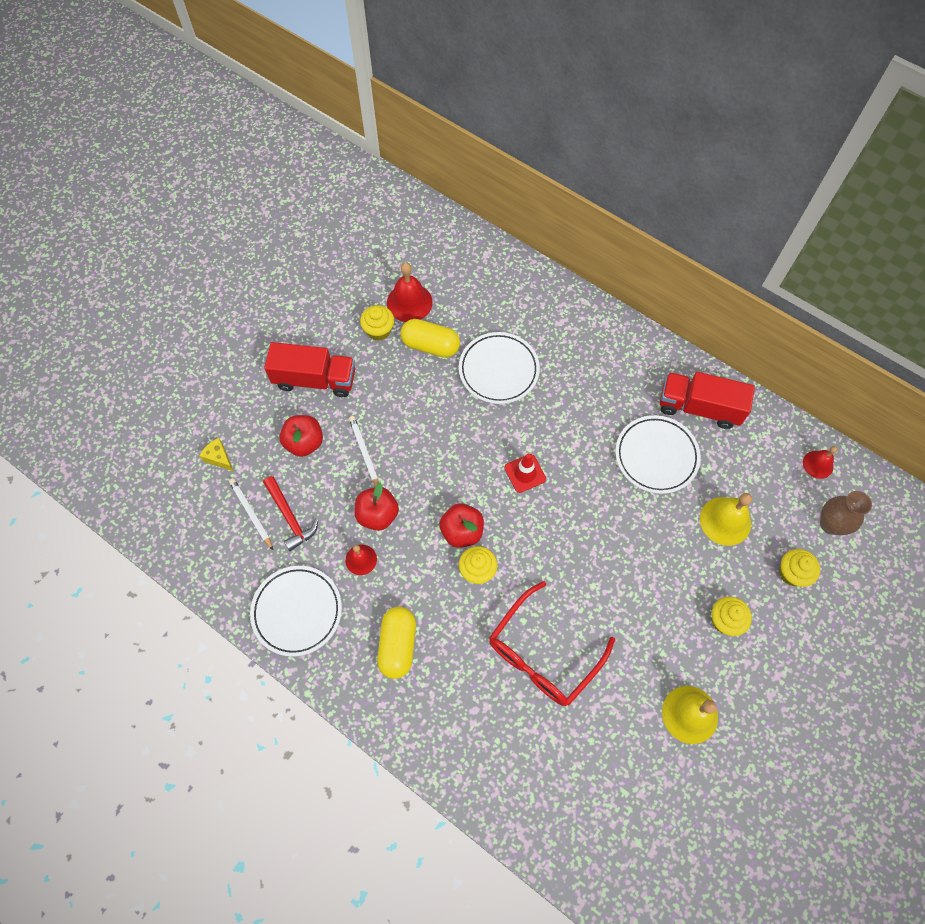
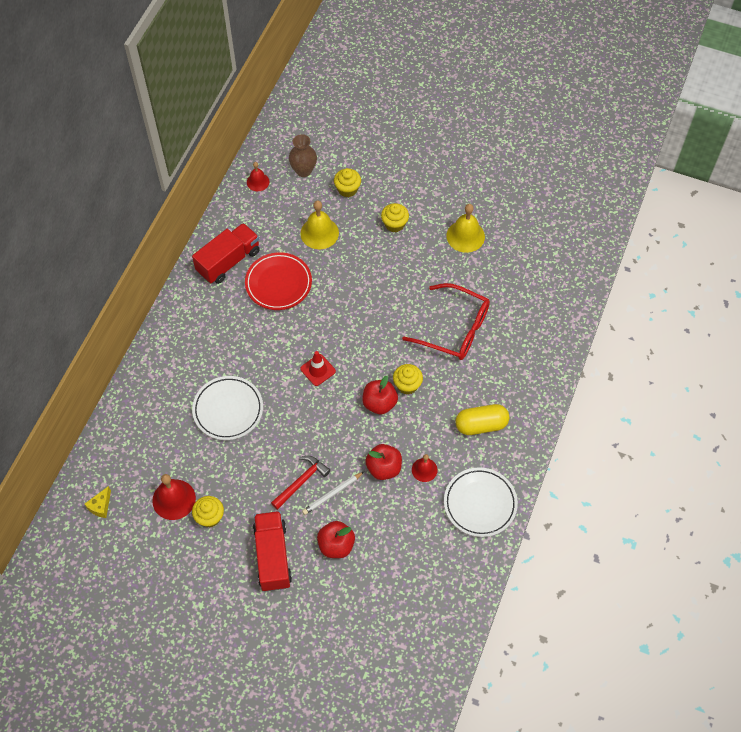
camera: 105 degrees left, 5 degrees down
yellow cheese [199,438,234,471] -> yellow cheese moved to [85,486,111,518]
white pencil [229,478,273,550] -> none
red hammer [263,476,318,551] -> red hammer moved to [271,456,331,510]
yellow capsule [400,319,460,358] -> none
white plate [615,415,701,494] -> red plate [245,252,312,310]
red truck [660,372,755,429] -> red truck turned 135 degrees counterclockwise [192,223,260,284]

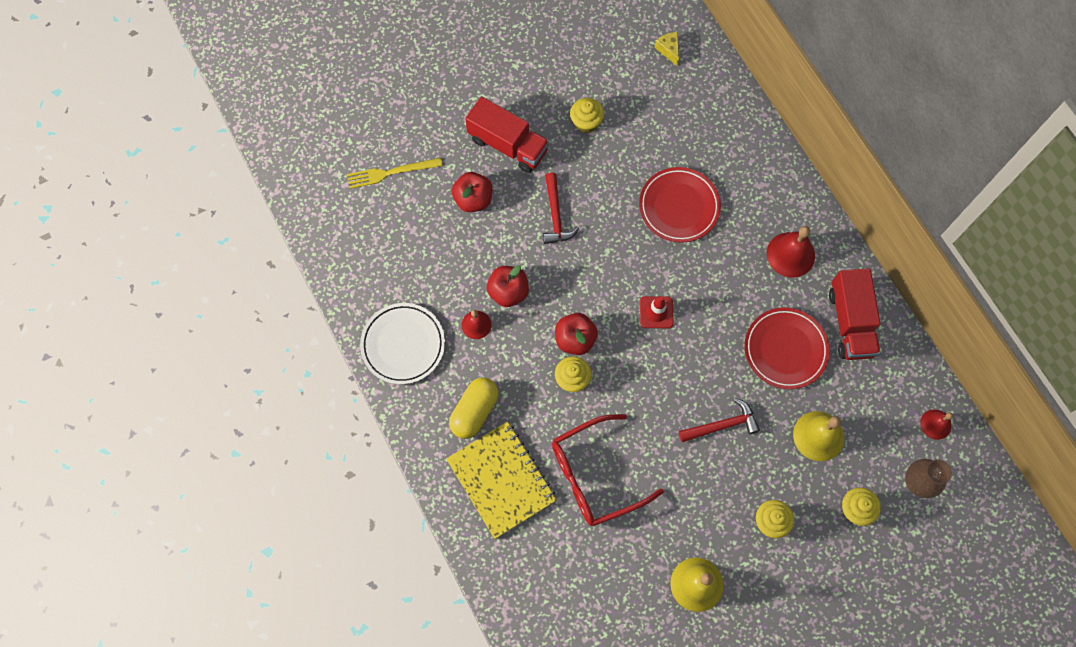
camera: 130 degrees right, 10 degrees up
red bell [152,474,196,520] -> red bell moved to [767,226,815,278]
white plate [192,376,263,440] -> red plate [639,167,721,243]
white pencil [302,472,364,515] -> none
none -> yellow fork [347,158,442,189]
none -> yellow notebook [446,421,557,539]
none -> red hammer [679,398,760,442]

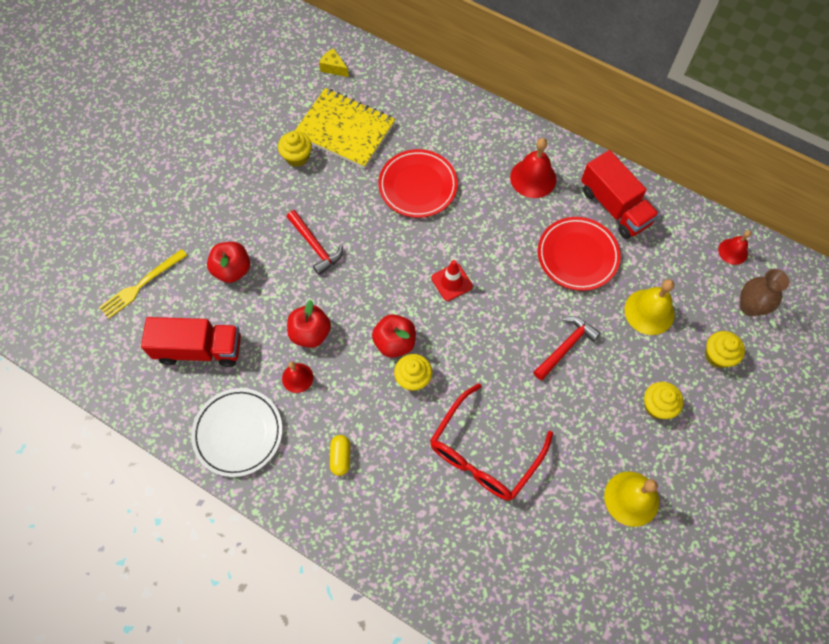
camera: 30 degrees left, 5 degrees down
yellow notebook [446,421,557,539] -> yellow notebook moved to [295,88,396,168]
yellow capsule [449,378,499,439] -> yellow capsule [330,435,350,476], size x0.58
red truck [465,96,549,173] -> red truck moved to [141,317,241,367]

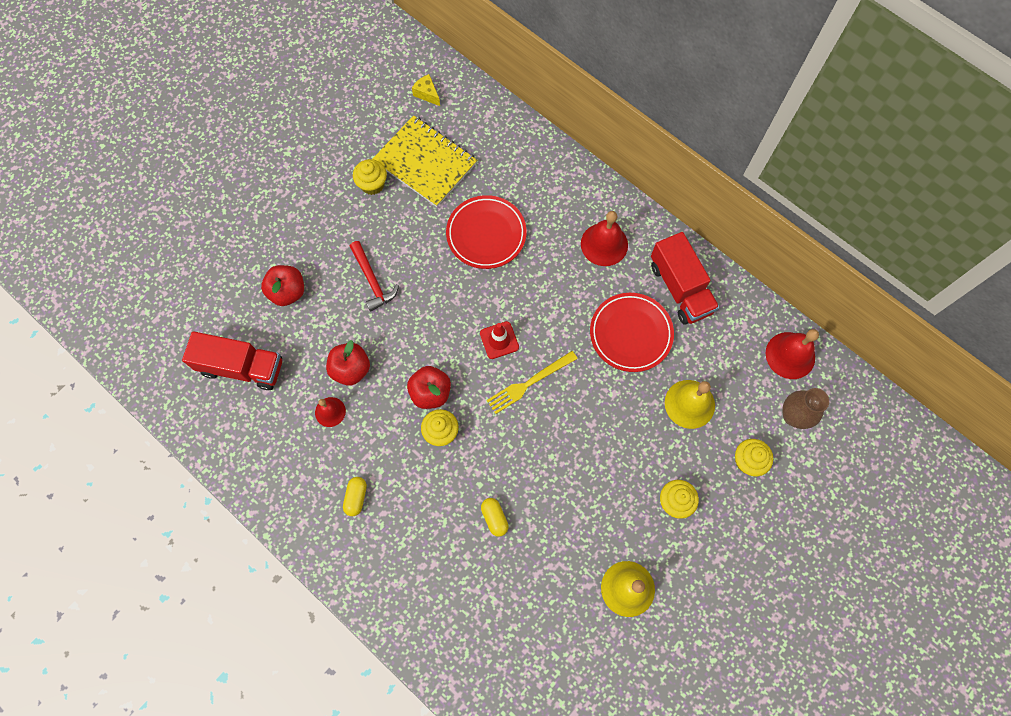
camera: 10 degrees right, 5 degrees up
yellow fork [99,249,187,319] -> yellow fork moved to [487,351,578,414]
white plate [191,388,282,477] -> none
red glasses [430,383,553,501] -> yellow capsule [481,498,509,537]
red hammer [534,316,601,380] -> none
red bell [718,230,751,265] -> red bell [766,329,819,379], size x1.65

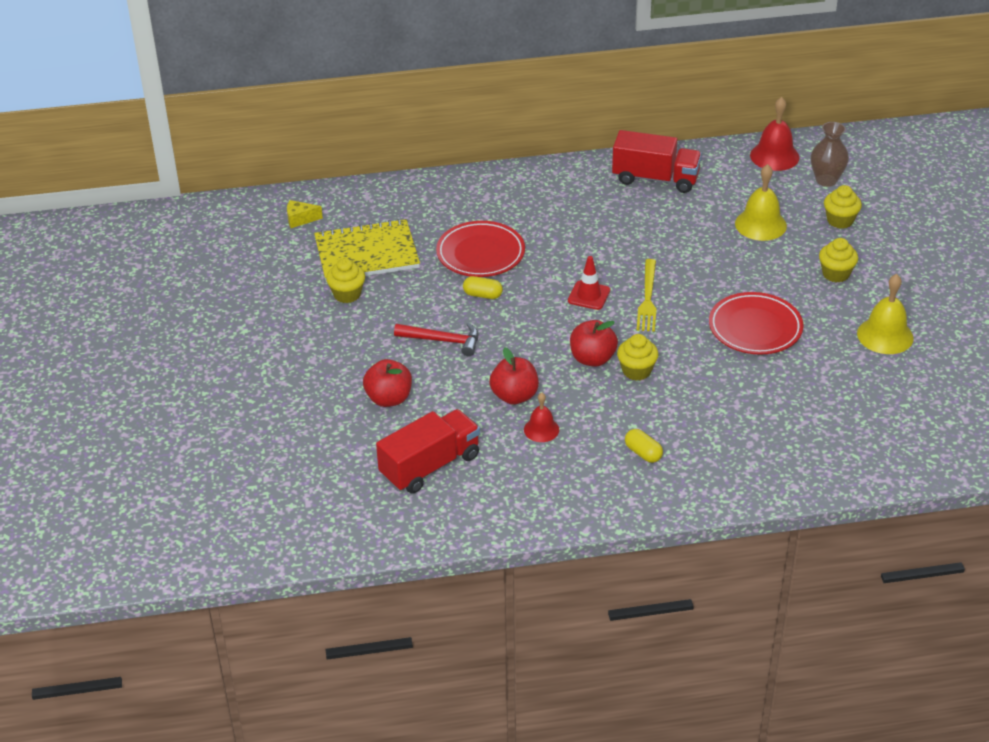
camera: 50 degrees left, 30 degrees down
yellow capsule [481,498,509,537] -> yellow capsule moved to [463,276,503,299]
red bell [581,211,628,266] -> none
red plate [590,293,674,372] -> red plate moved to [709,292,803,355]

